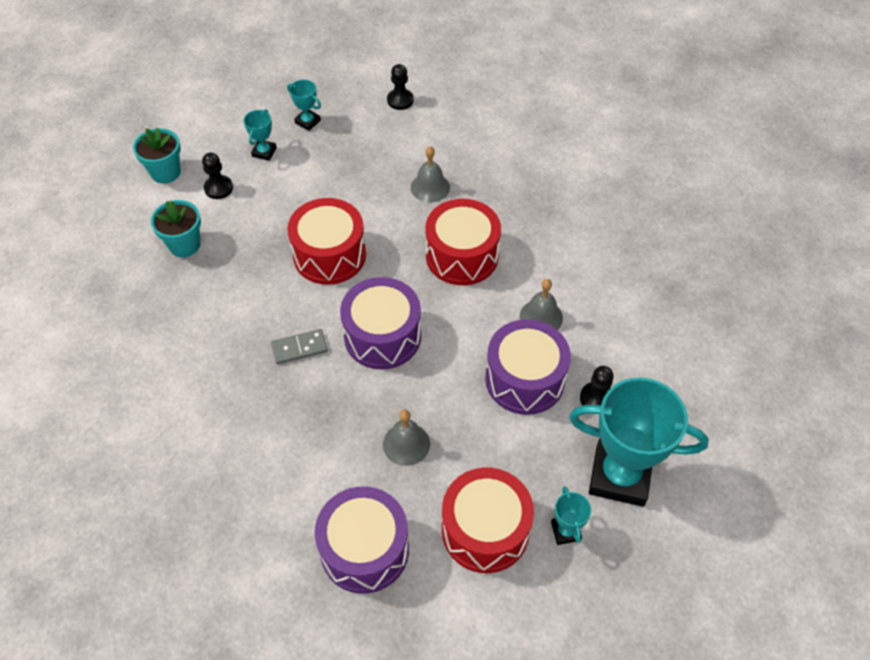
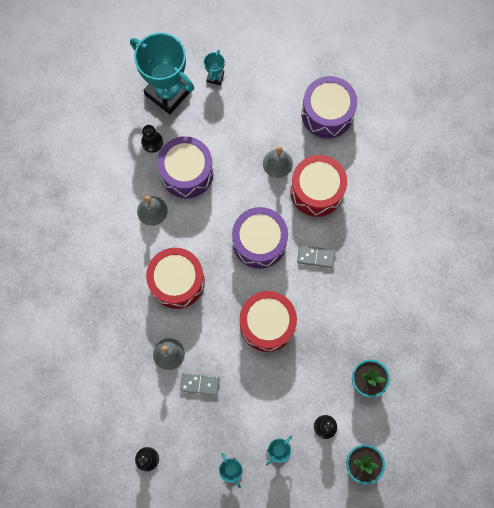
camera: 155 degrees left, 20 degrees up
red drum [442,468,534,573] -> red drum moved to [290,155,347,217]
none -> grey domino [180,372,220,396]

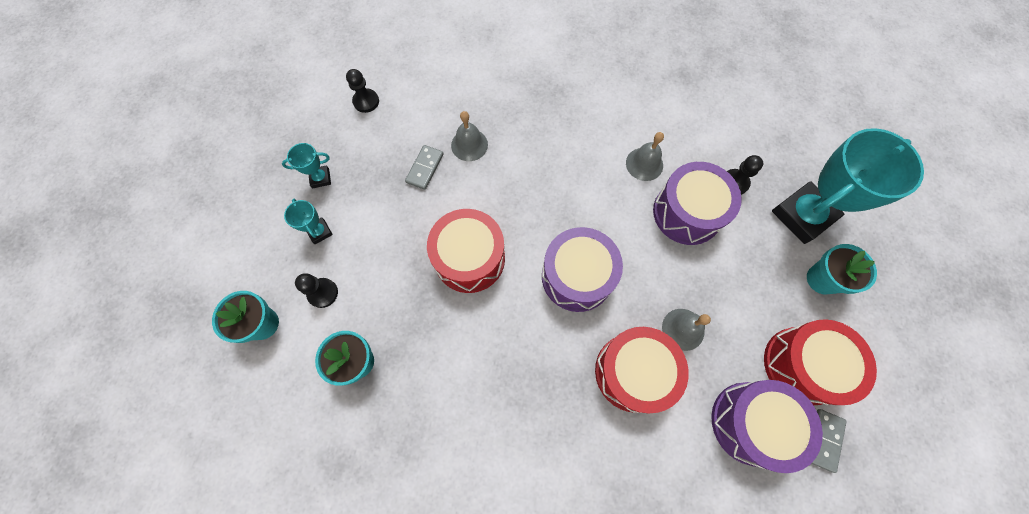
camera: 105 degrees right, 5 degrees down
red drum [146,248,205,309] -> red drum moved to [764,319,877,405]
turquoise trophy [204,49,225,85] -> turquoise flower pot [807,244,877,294]
grey domino [297,245,335,268] -> grey domino moved to [811,409,847,473]

